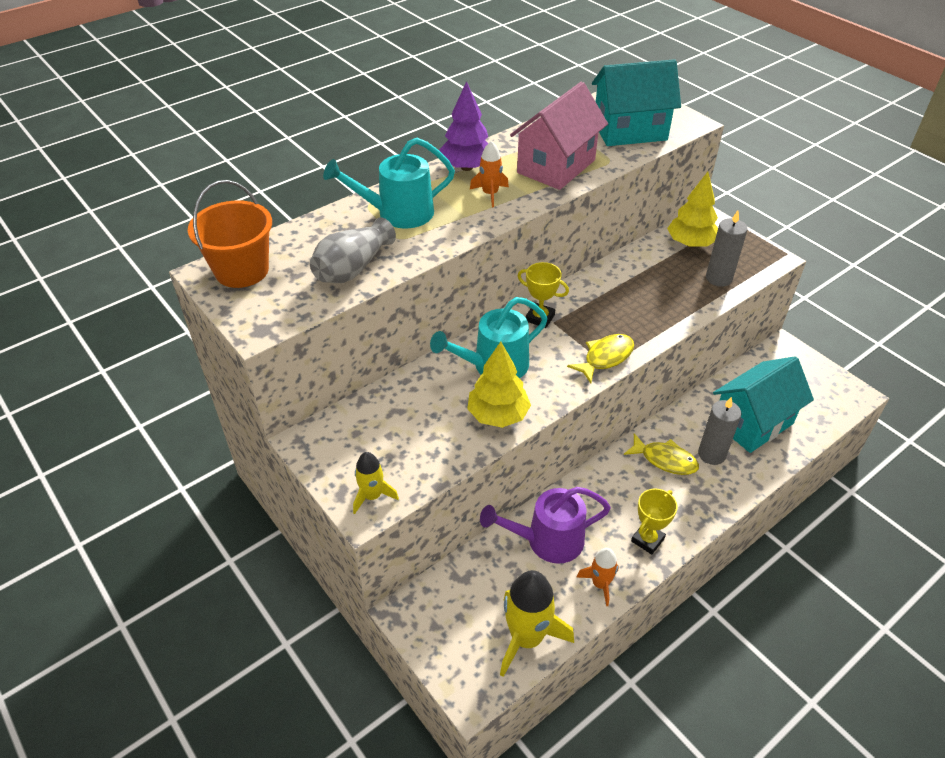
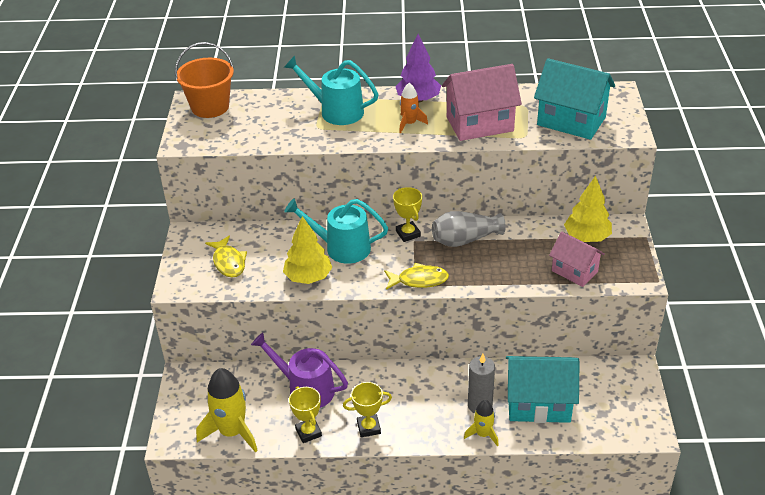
camera: 40 degrees right, 5 degrees down
grey vase [310,217,396,283] -> grey vase moved to [432,211,506,247]
yellow rocket [353,452,399,514] -> yellow rocket moved to [464,400,499,447]
orange rocket [576,548,619,606] -> yellow trophy [289,386,322,443]
yellow fish [624,433,699,475] -> yellow fish moved to [205,235,247,277]
grey candle [706,211,748,287] -> pink house [549,232,605,287]

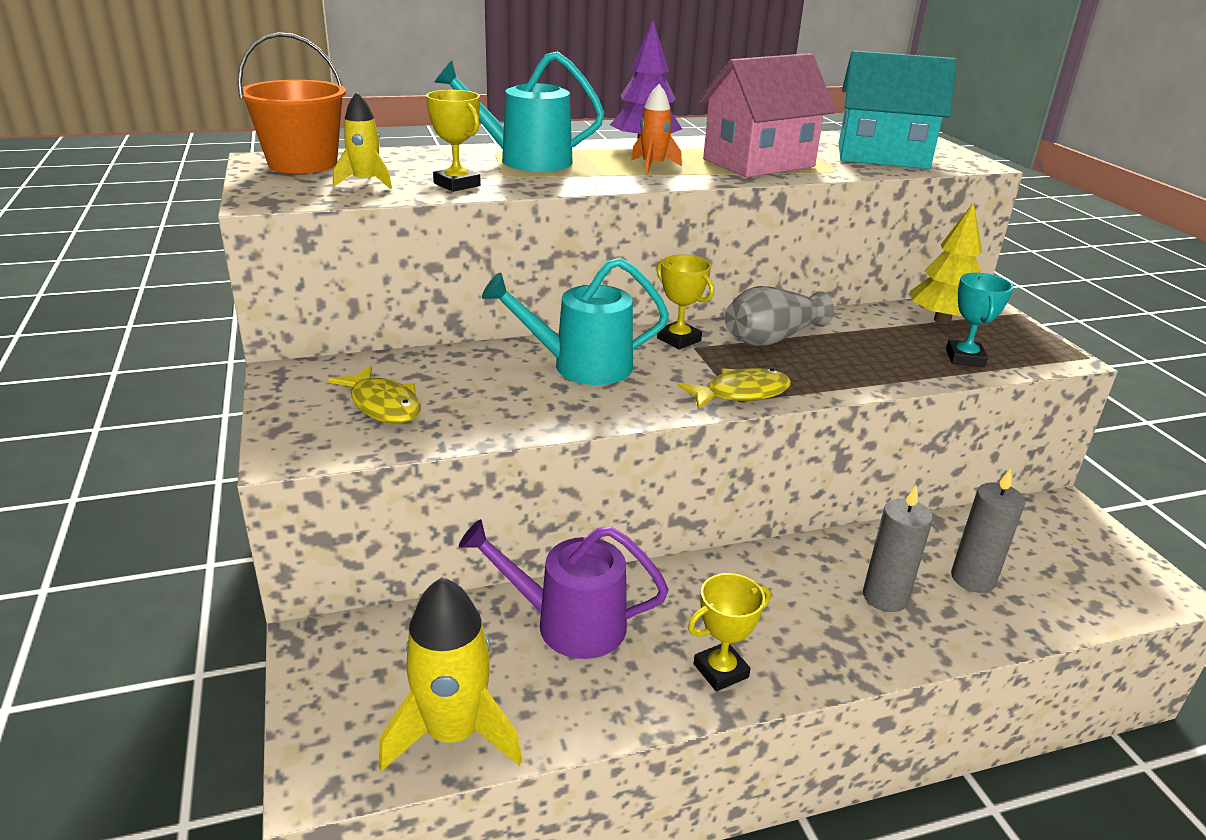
camera: 20 degrees left, 10 degrees down
yellow tree [283,216,332,284] -> none
yellow trophy [289,386,322,443] -> yellow trophy moved to [426,90,481,192]
yellow rocket [464,400,499,447] -> yellow rocket moved to [333,92,392,189]
turquoise house [506,356,580,423] -> grey candle [951,469,1025,593]
pink house [549,232,605,287] -> turquoise trophy [946,273,1014,367]

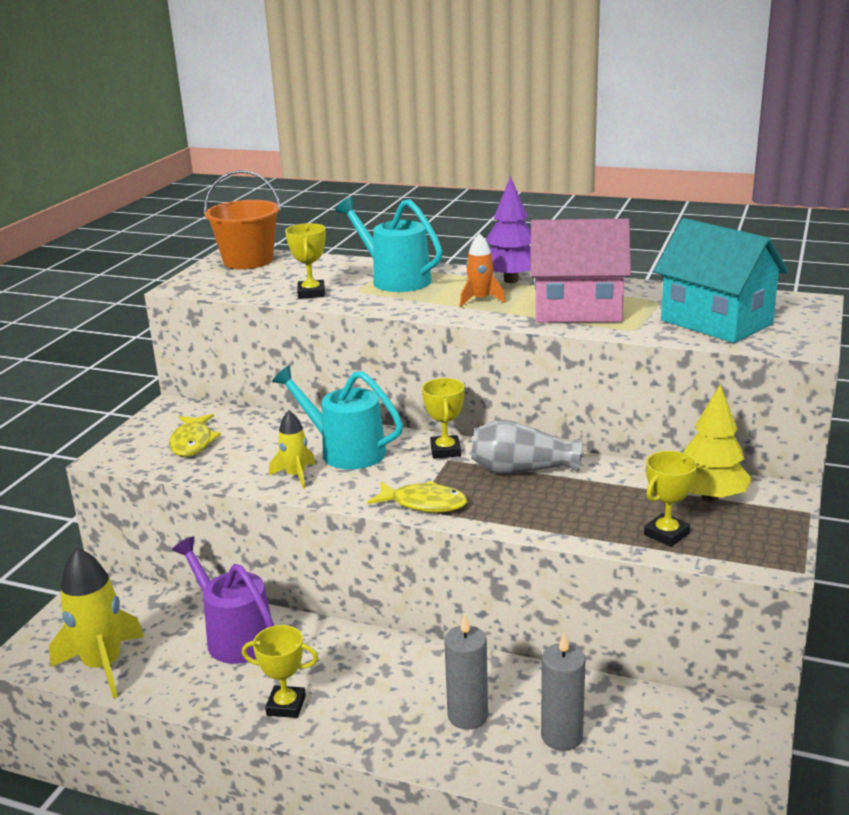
camera: 40 degrees right, 5 degrees down
yellow rocket [333,92,392,189] -> yellow rocket moved to [269,411,316,489]
turquoise trophy [946,273,1014,367] -> yellow trophy [644,451,697,547]

